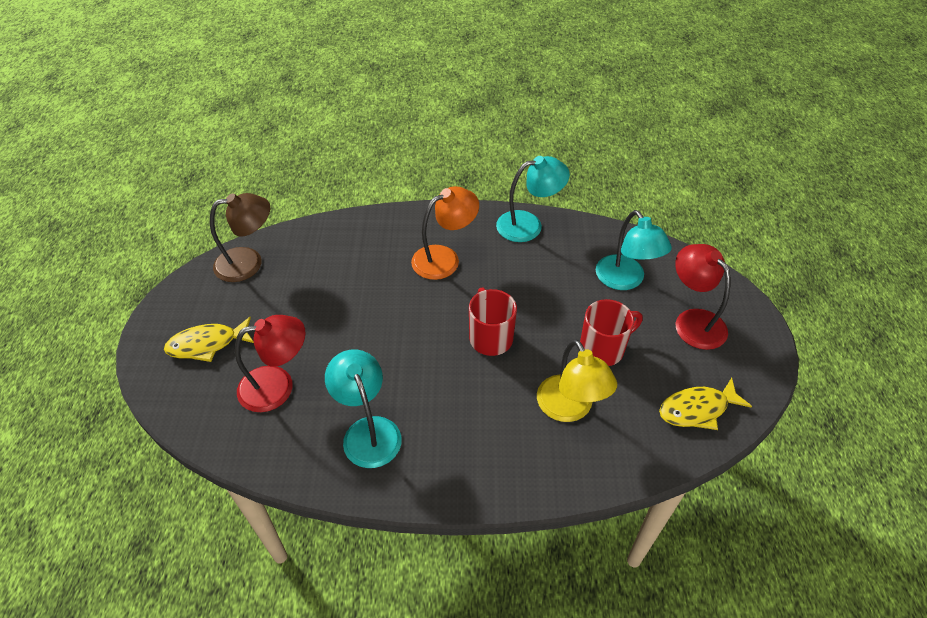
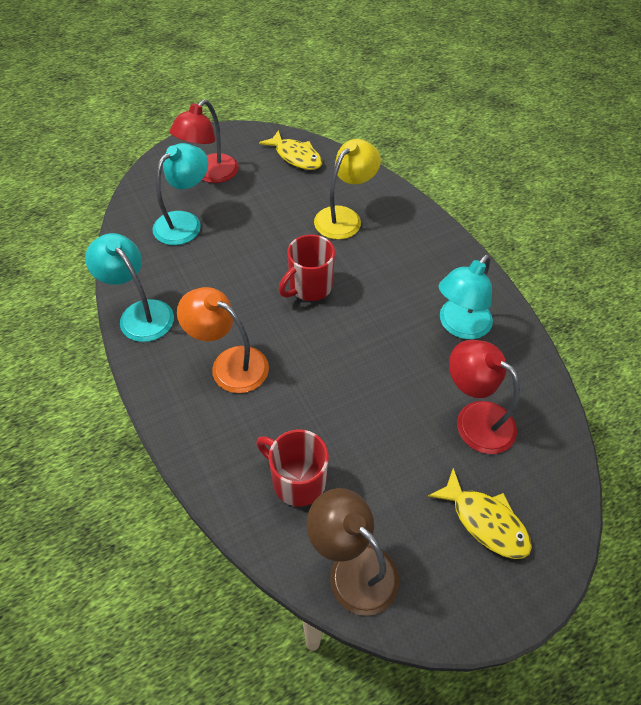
camera: 120 degrees left, 5 degrees up
red mug [580,299,643,366] -> red mug moved to [256,429,329,507]

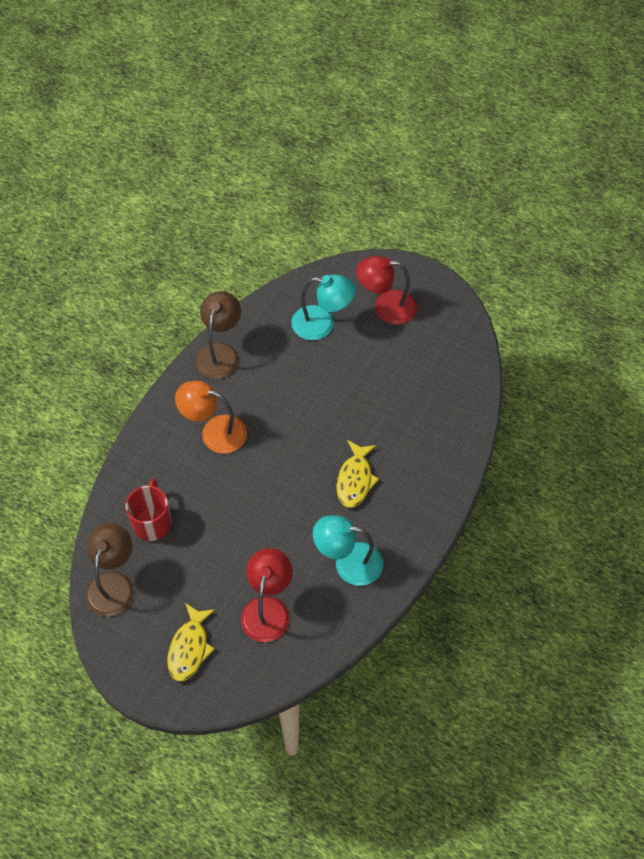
camera: 60 degrees right, 5 degrees up
turquoise lamp [85,233,174,342] -> brown lamp [195,291,241,379]
orange lamp [177,287,269,393] -> orange lamp turned 75 degrees counterclockwise [175,381,247,454]
yellow fish [259,130,322,170] -> yellow fish moved to [336,440,379,508]
red mug [279,235,335,301] -> none
yellow lamp [314,139,381,240] -> none

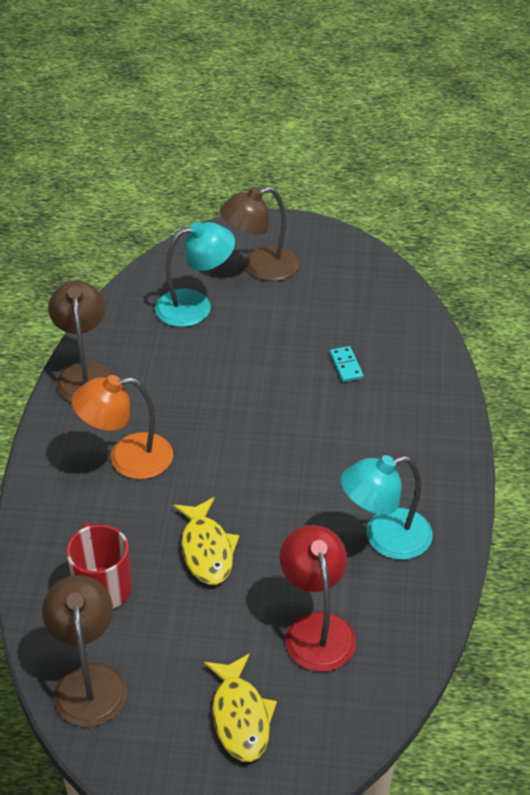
camera: 25 degrees left, 15 degrees down
yellow fish [336,440,379,508] -> yellow fish moved to [173,497,239,585]
red lamp [356,256,417,325] -> brown lamp [220,187,299,281]
none -> turquoise domino [330,346,363,382]

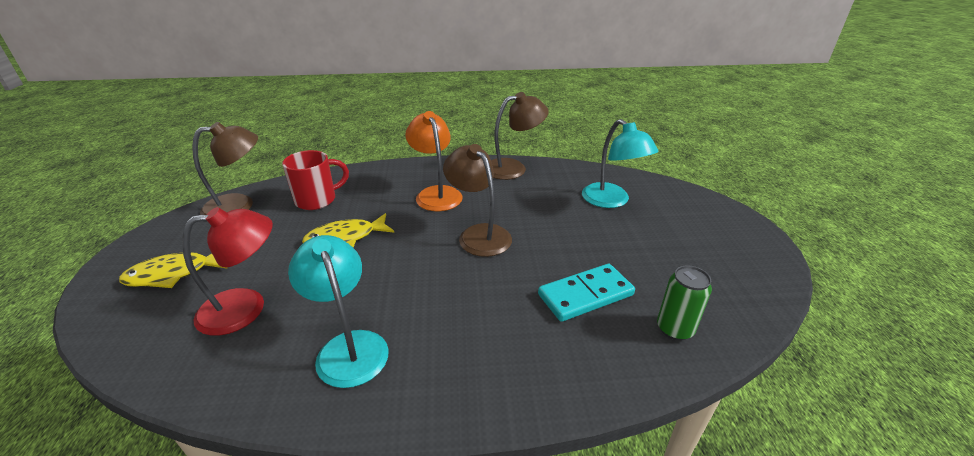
camera: 80 degrees right, 10 degrees down
brown lamp [220,187,299,281] -> brown lamp moved to [443,144,512,257]
turquoise domino [330,346,363,382] -> turquoise domino [538,264,635,322], size x1.89
none -> green can [657,265,712,341]

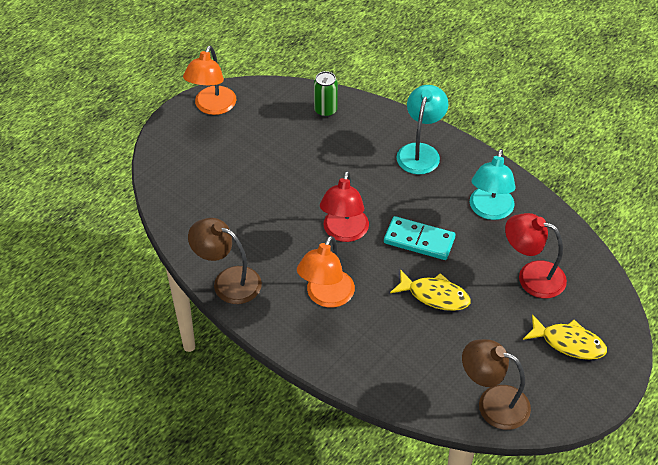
camera: 135 degrees left, 15 degrees up
red mug [282,150,349,210] -> none
brown lamp [443,144,512,257] -> red lamp [320,171,369,242]
turquoise domino [538,264,635,322] -> turquoise domino moved to [384,216,455,260]
turquoise lamp [582,119,658,208] -> turquoise lamp moved to [396,85,448,174]
none -> orange lamp [183,46,236,115]

